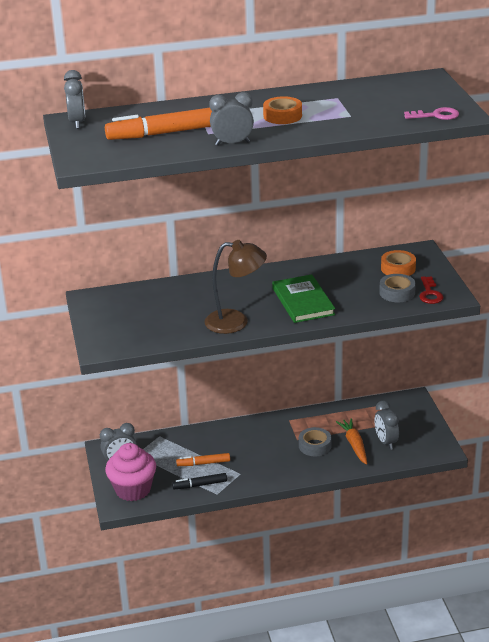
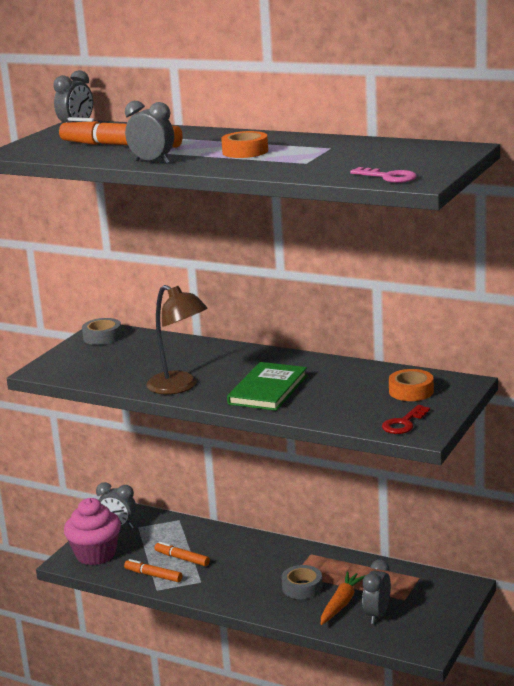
camera: 40 degrees right, 10 degrees down
black marker [172,473,227,489] -> orange marker [124,559,182,582]
grey tape [379,274,416,302] -> grey tape moved to [82,318,122,345]

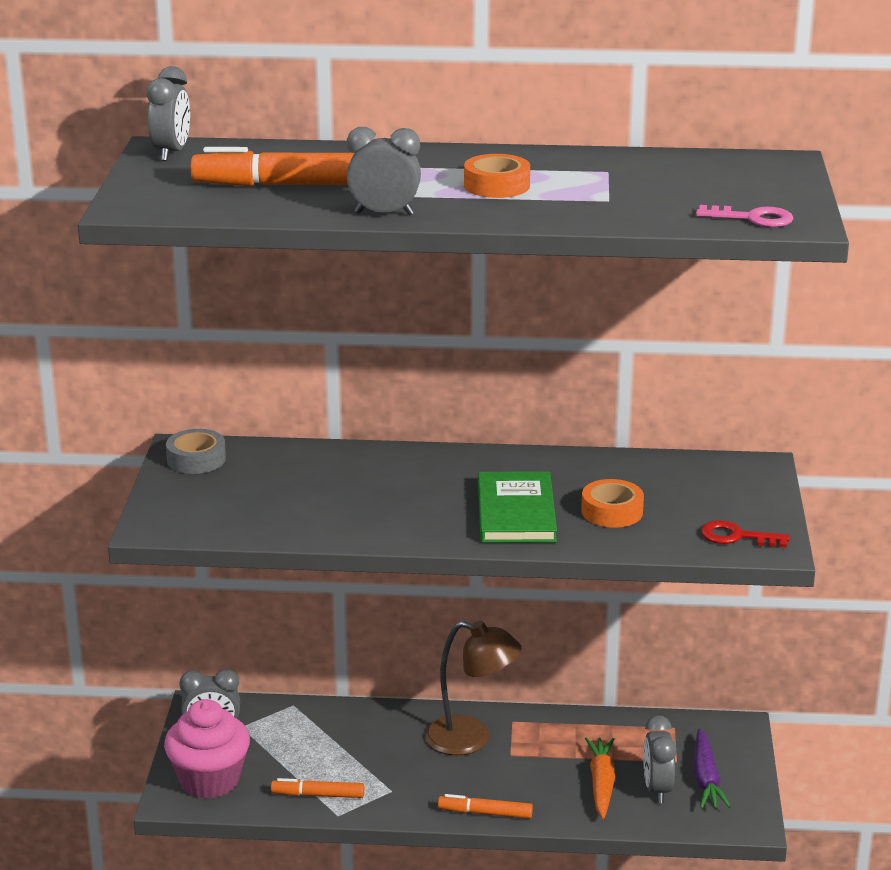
camera: 25 degrees left, 5 degrees up
brown lamp [147,285,208,394] -> brown lamp moved to [425,621,522,755]
orange marker [154,542,210,566] -> orange marker moved to [438,794,533,819]
grey tape [281,565,323,599] -> none
red key [382,405,430,434] -> red key turned 90 degrees clockwise [701,520,790,548]
orange tape [389,369,434,401] -> orange tape moved to [581,479,644,528]
none -> purple carrot [694,729,731,809]

